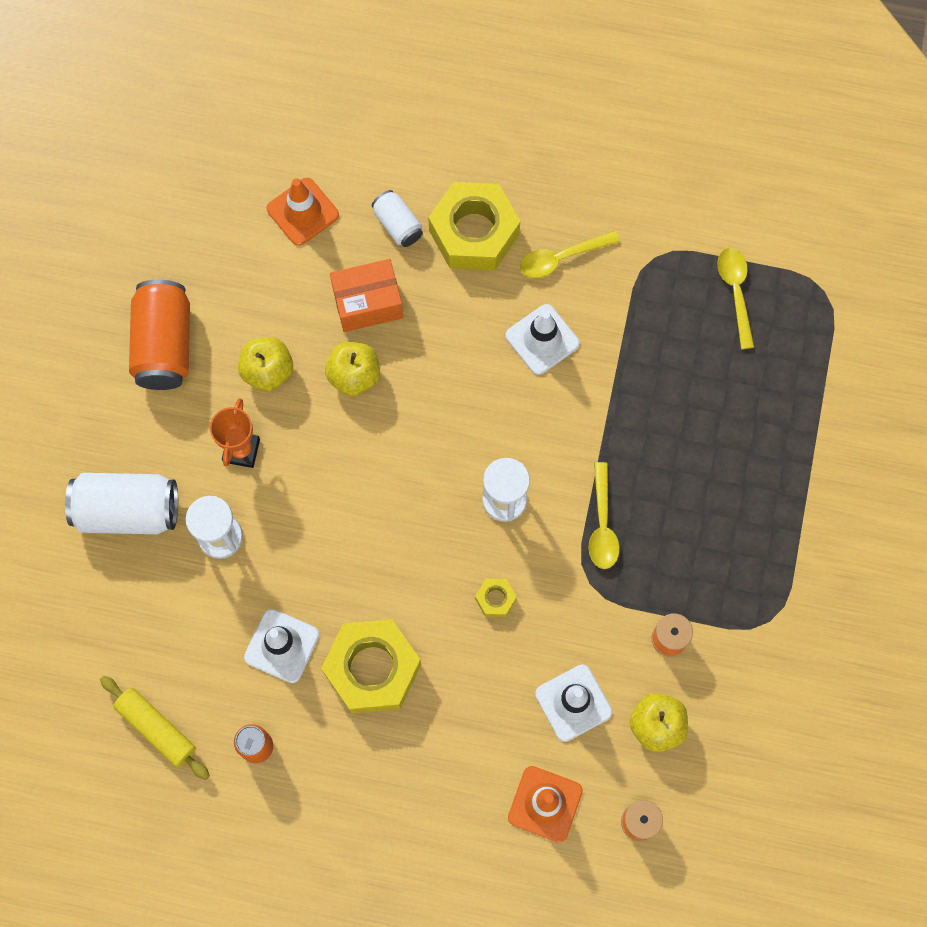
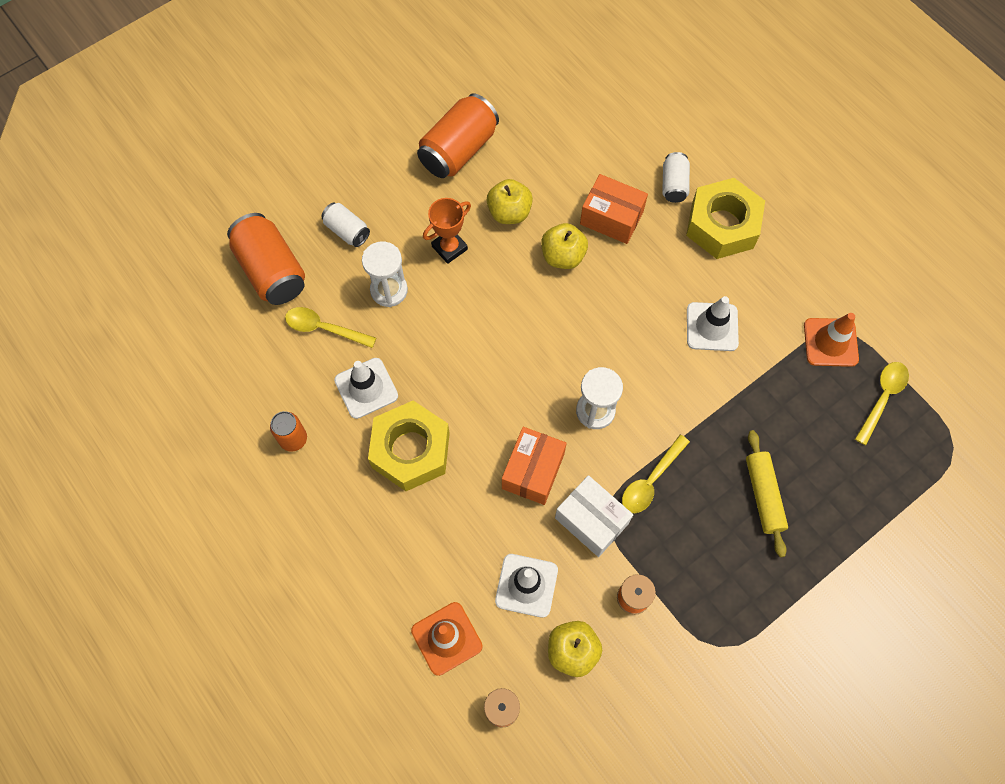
camera: 40 degrees right, 5 degrees down
white can [65,473,178,534] -> white can [322,203,370,247], size x0.55
yellow rolling pin [100,676,210,780] -> yellow rolling pin moved to [746,430,788,557]
orange traffic cone [267,178,339,246] -> orange traffic cone moved to [804,313,859,367]
yellow nut [475,579,517,617] -> orange box [502,427,567,505]
yellow spoon [520,231,620,278] -> yellow spoon moved to [285,307,376,348]
none -> orange can [227,213,305,305]
none -> white box [555,475,633,557]

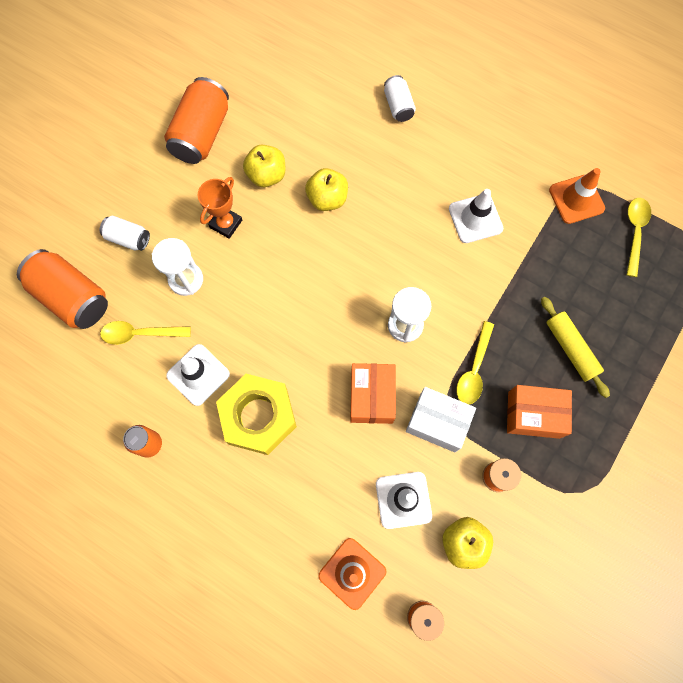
camera: 20 degrees left, 5 degrees up
orange box [580,174,648,244] -> orange box moved to [507,385,572,439]
yellow nut [686,178,765,259] -> none

